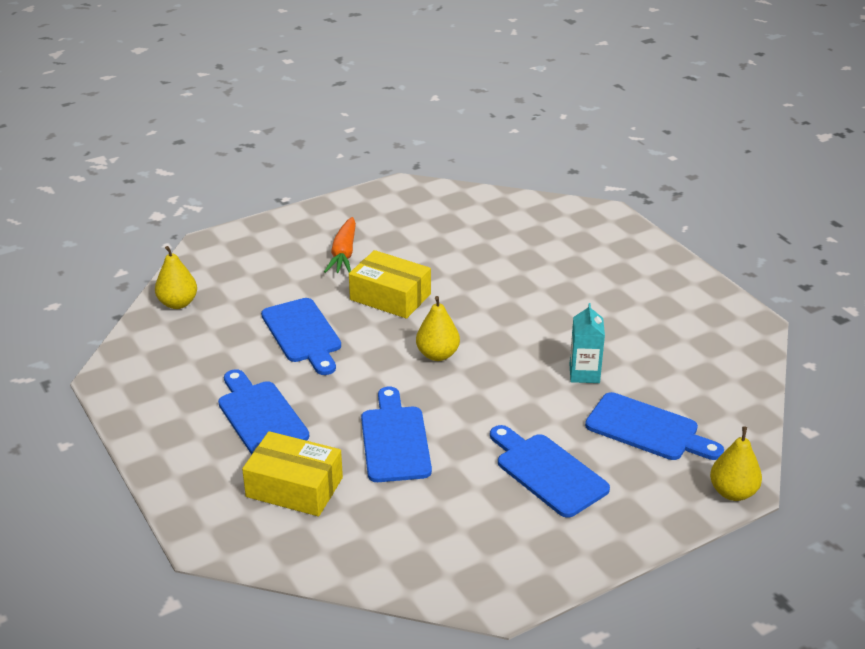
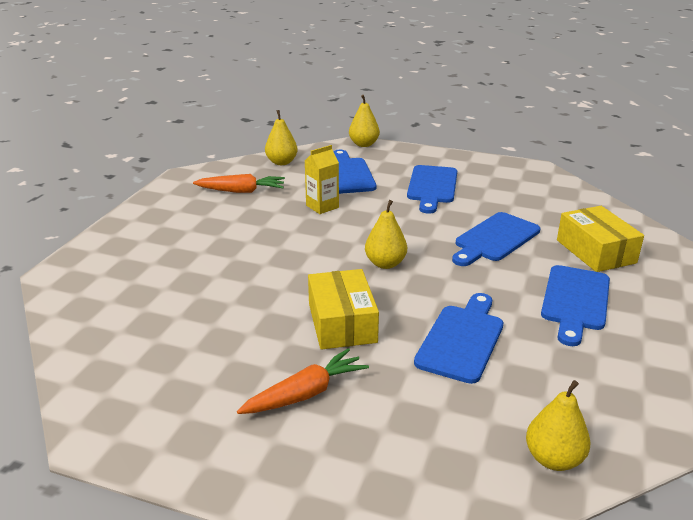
camera: 130 degrees left, 5 degrees down
turquoise carton [569,303,605,383] -> yellow carton [305,145,339,214]
none -> orange carrot [193,174,285,193]
none -> yellow pear [265,110,298,165]

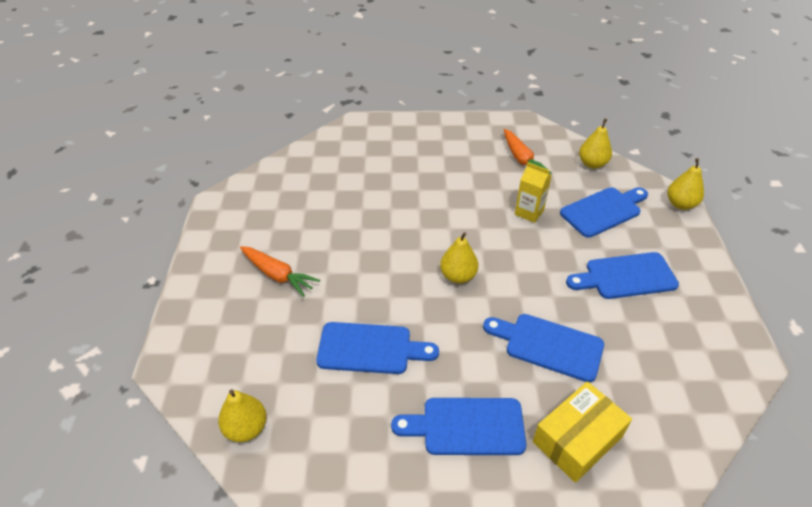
camera: 70 degrees right, 15 degrees up
yellow box [308,269,379,350] -> none

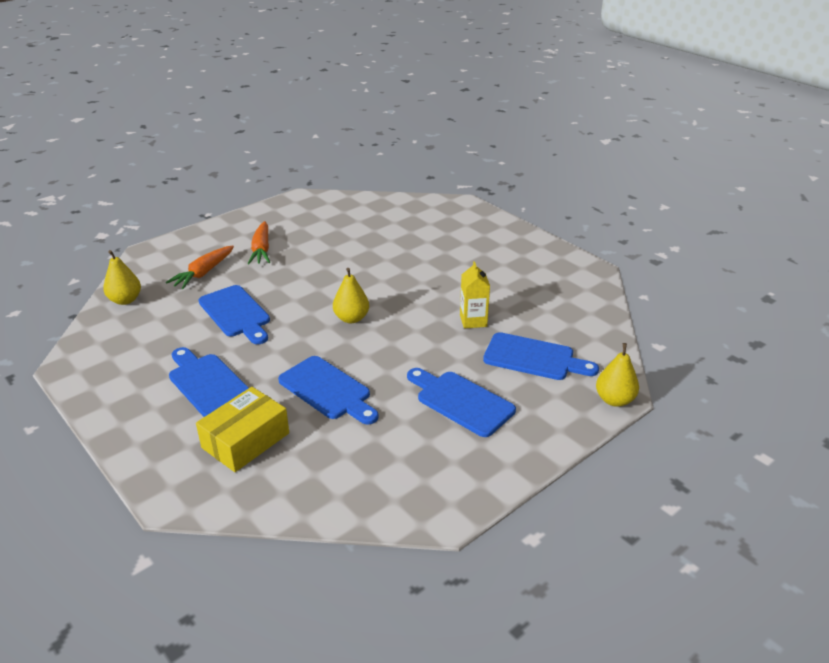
camera: 50 degrees right, 10 degrees down
blue cutting board [483,314,604,382] -> blue cutting board turned 150 degrees clockwise [278,356,379,425]
orange carrot [504,129,551,174] -> orange carrot moved to [166,246,234,289]
yellow box [533,381,632,483] -> yellow box turned 60 degrees counterclockwise [196,387,289,472]
yellow pear [579,119,612,169] -> none

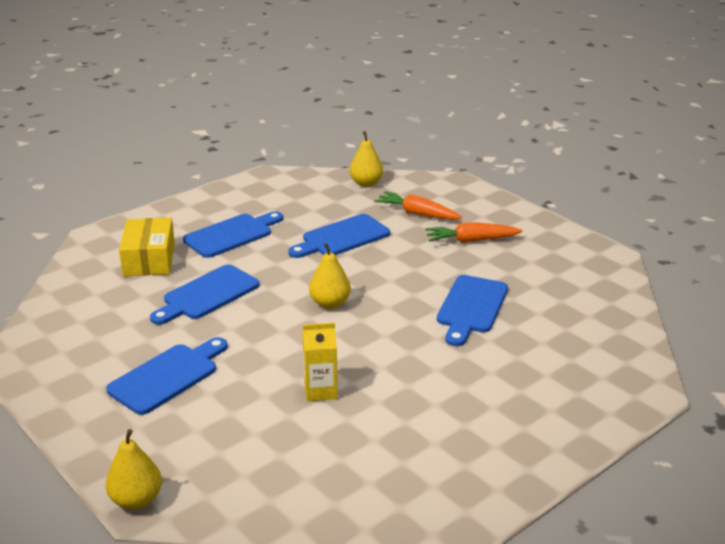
camera: 90 degrees right, 5 degrees down
yellow box [196,387,289,472] -> yellow box turned 45 degrees clockwise [119,218,175,276]
blue cutting board [483,332,599,380] -> blue cutting board moved to [437,275,508,346]

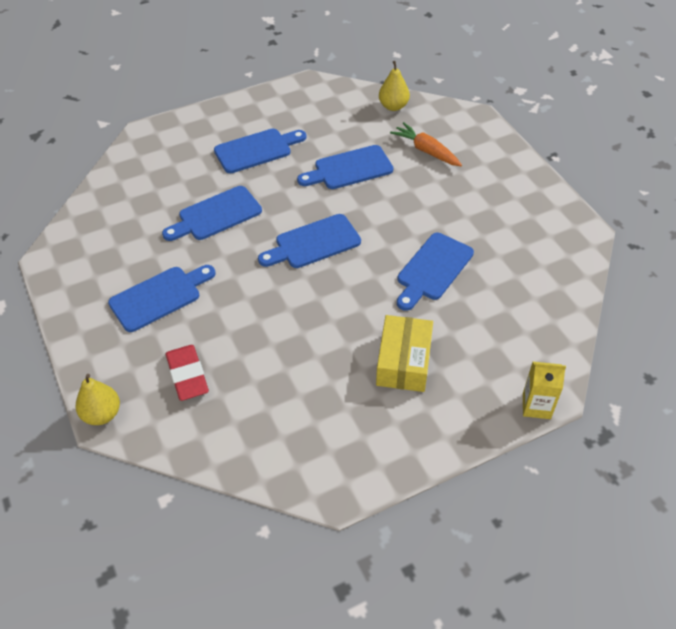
camera: 15 degrees right, 20 degrees up
yellow box [119,218,175,276] -> yellow box moved to [376,315,433,392]
yellow carton [302,323,338,401] -> yellow carton moved to [523,362,566,419]
yellow pear [309,243,351,309] -> blue cutting board [258,214,361,268]
orange carrot [425,222,523,243] -> none
none -> red eraser [166,345,209,401]

